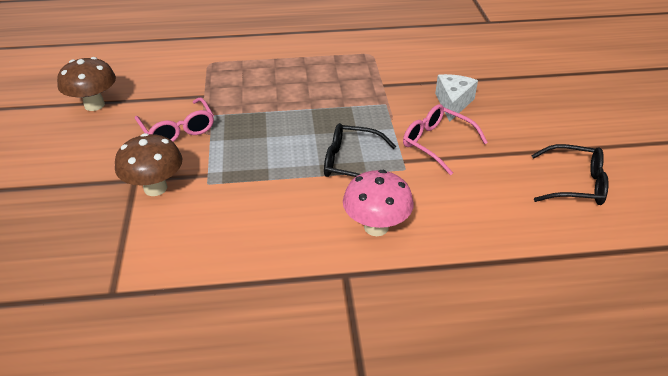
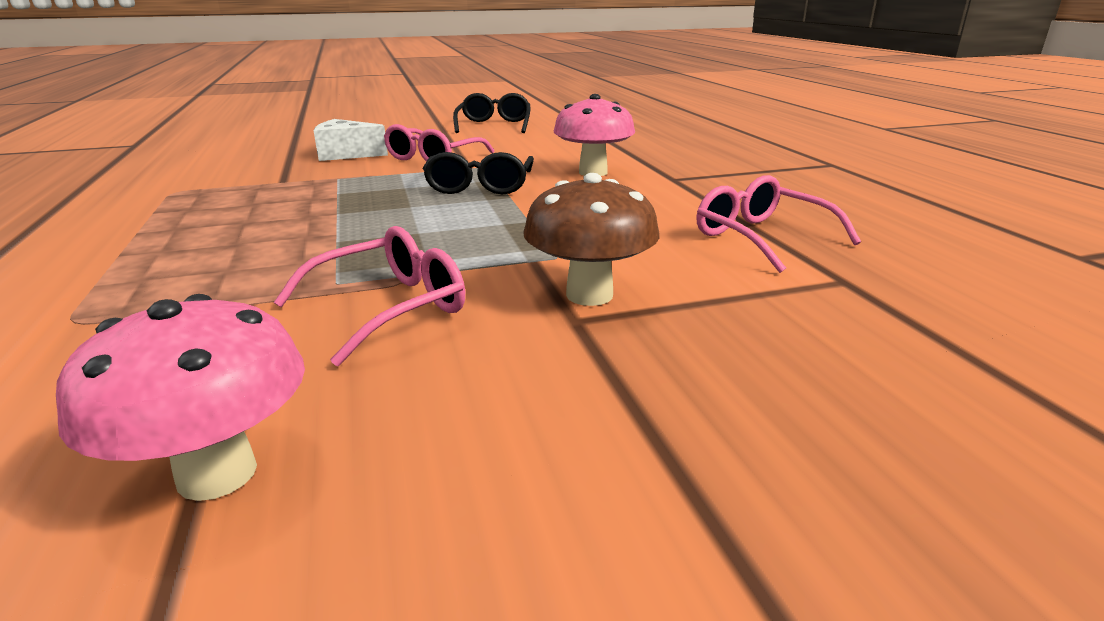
camera: 100 degrees left, 15 degrees down
brown mushroom [57,57,116,111] -> pink mushroom [56,294,305,501]
none -> pink glasses [697,175,861,273]

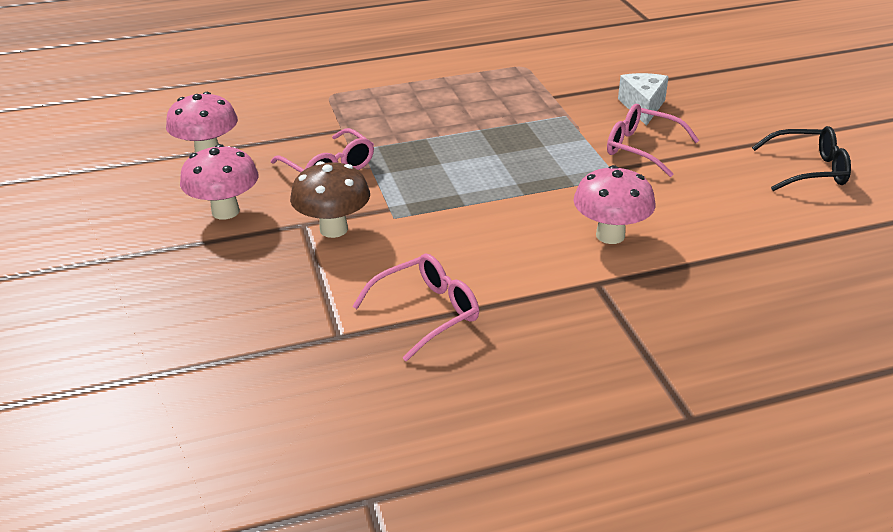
camera: 90 degrees right, 10 degrees up
black glasses [422,152,534,195] -> none
none -> pink mushroom [180,144,259,220]

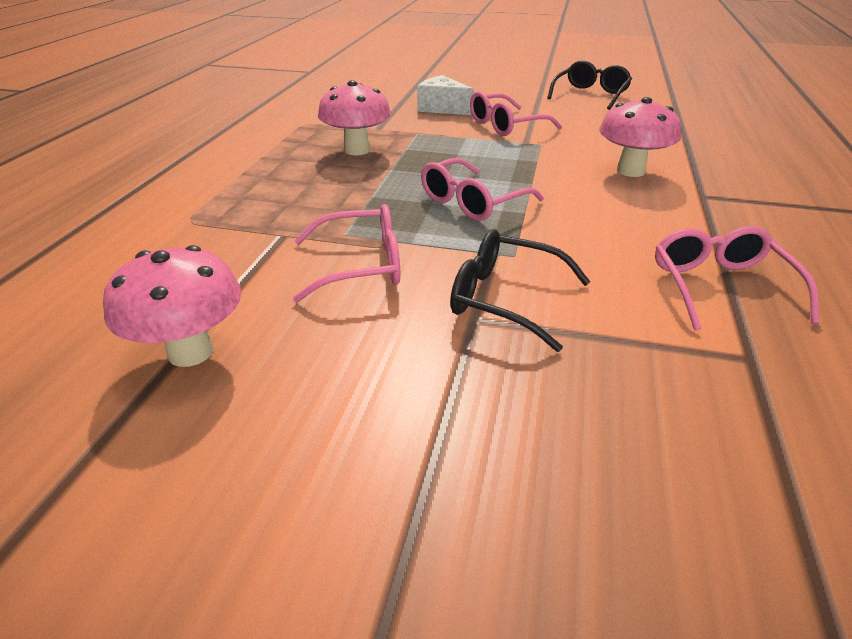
camera: 60 degrees left, 0 degrees up
pink mushroom [180,144,259,220] -> pink mushroom moved to [318,80,391,155]
brown mushroom [290,161,370,238] -> black glasses [450,229,590,352]
none -> pink glasses [421,158,544,221]

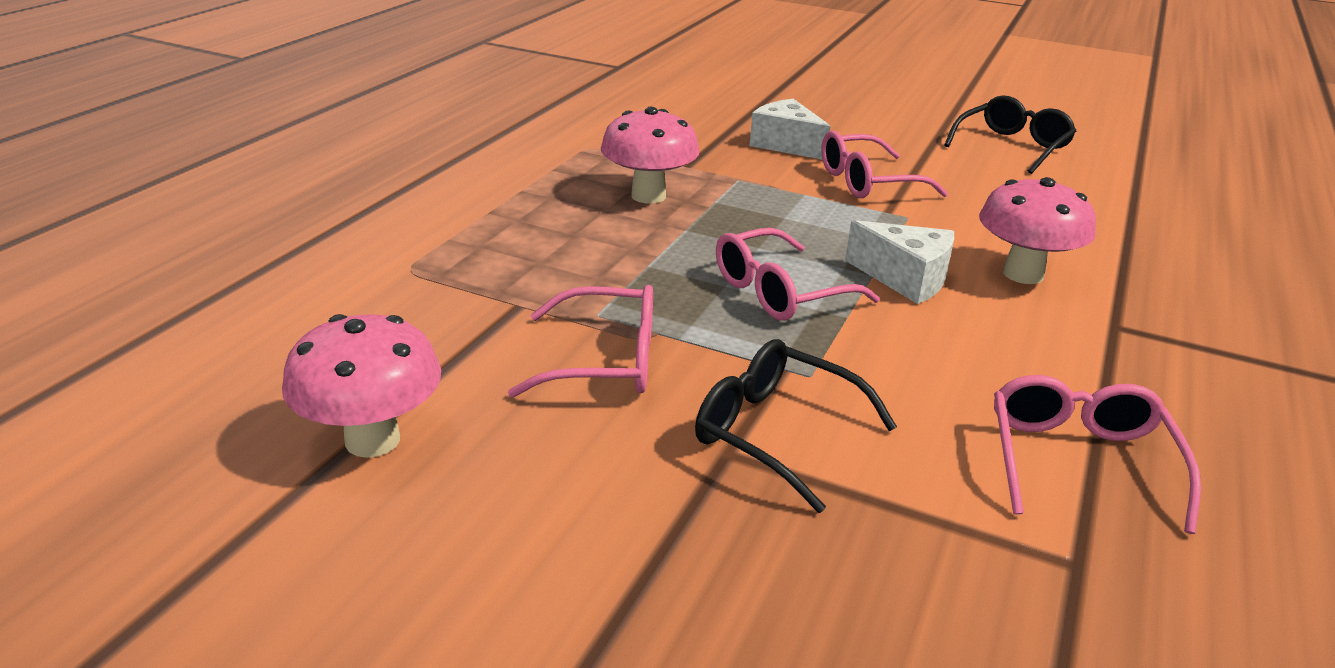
camera: 10 degrees right, 5 degrees down
none -> white cheese [845,220,954,304]

